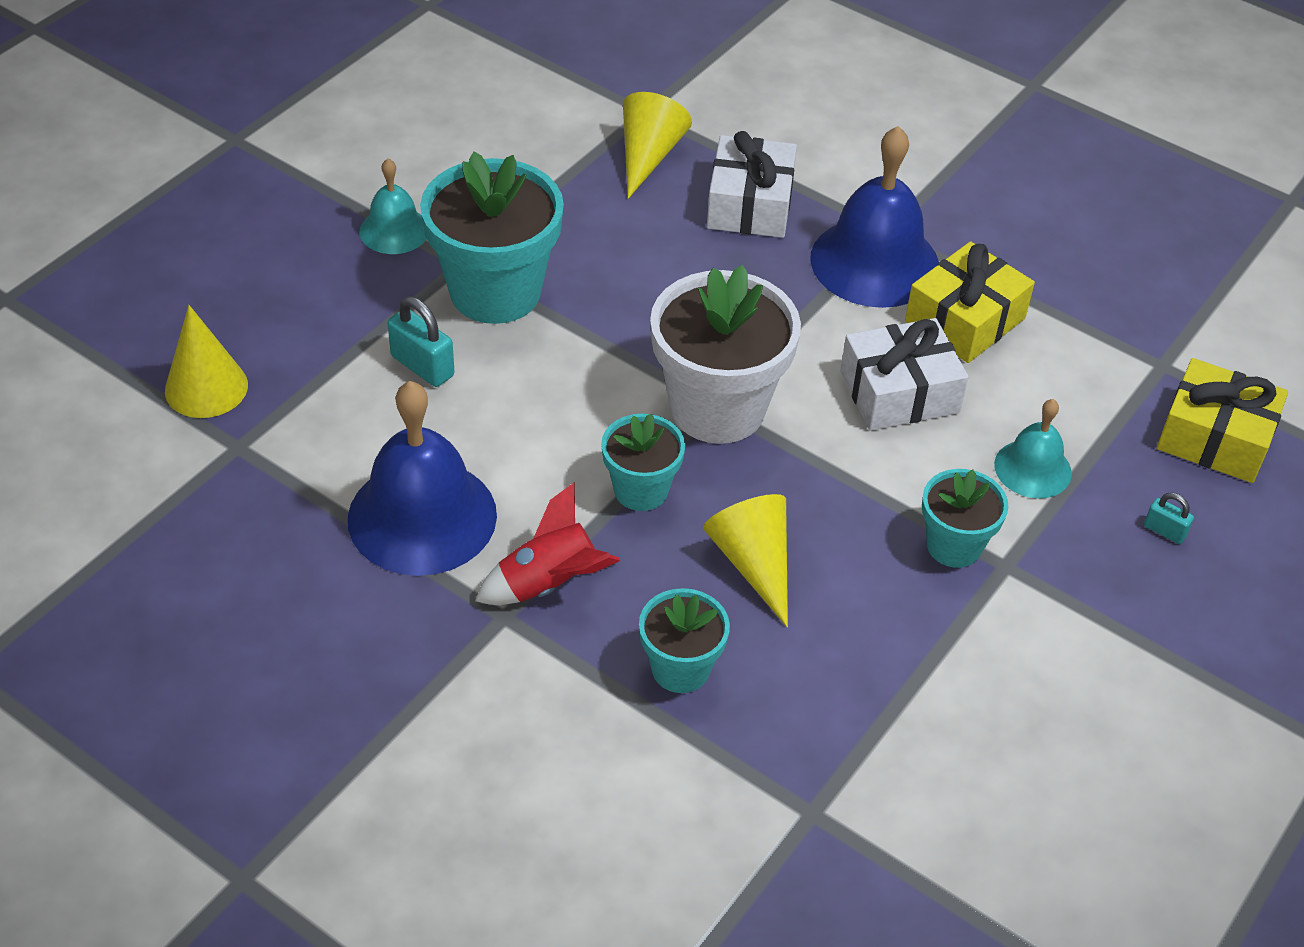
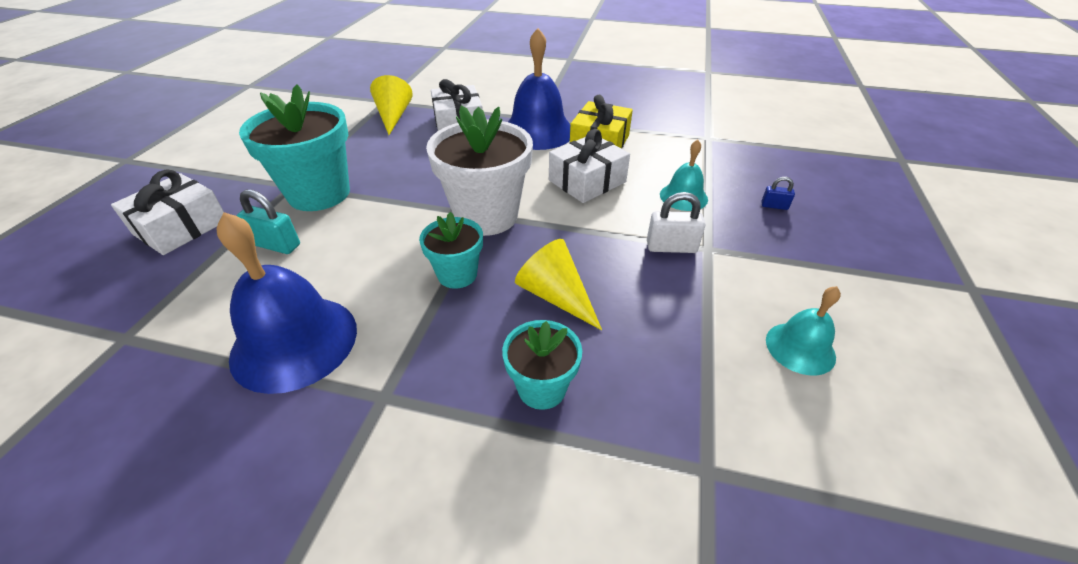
camera: 20 degrees left, 5 degrees down
yellow cone [165,305,248,418] -> none
turquoise bell [359,159,427,254] -> turquoise bell moved to [766,286,841,376]
red rocket [475,482,620,605] -> none
turquoise flower pot [922,469,1009,568] -> white padlock [647,192,706,253]
turquoise padlock [1144,493,1194,544] -> blue padlock [761,177,795,210]
yellow gift [1157,358,1288,483] -> none
none -> white gift [111,170,224,255]

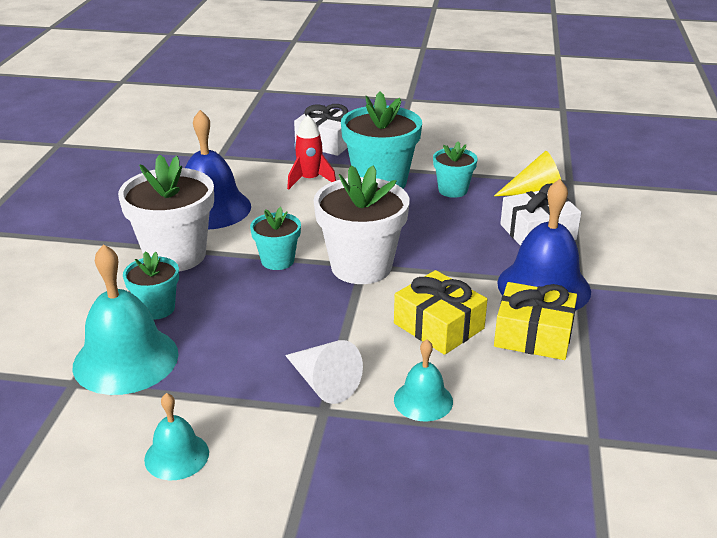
camera: 85 degrees right, 10 degrees down
turquoise padlock [236,190,300,254] -> red rocket [287,115,336,190]
yellow cone [515,239,602,330] -> none
white gift [549,129,630,203] -> yellow gift [394,270,488,355]
white padlock [647,192,706,253] -> white cone [285,340,363,404]
blue padlock [761,177,795,210] -> none
none -> turquoise bell [73,244,178,395]
none -> white flower pot [118,154,214,272]
none -> turquoise flower pot [433,141,478,198]

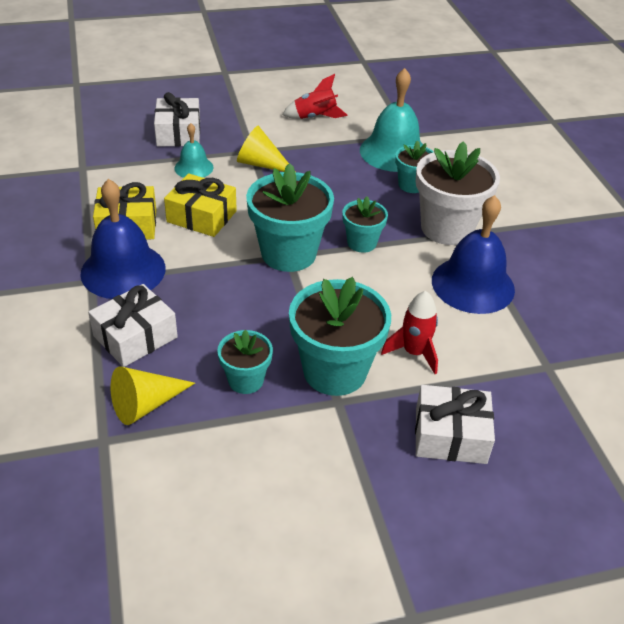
camera: 155 degrees right, 10 degrees up
turquoise bell [144,393,209,480] -> red rocket [282,74,348,119]
white cone [285,340,363,404] -> yellow cone [237,126,289,172]
white flower pot [314,165,410,284] -> turquoise flower pot [246,163,334,272]
none -> white gift [154,92,200,147]

